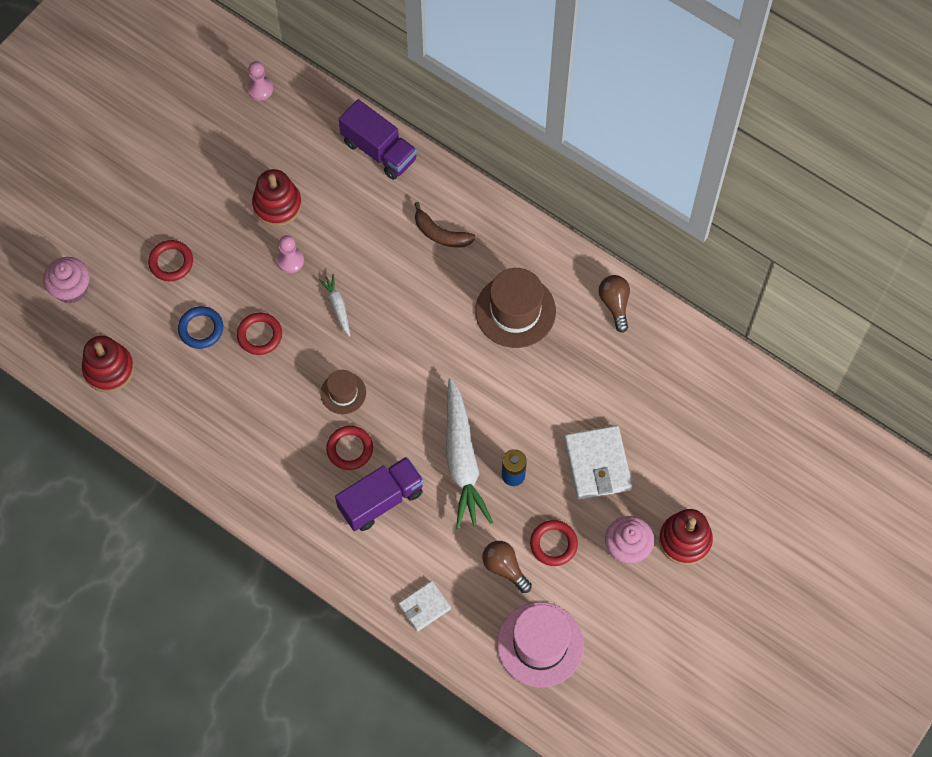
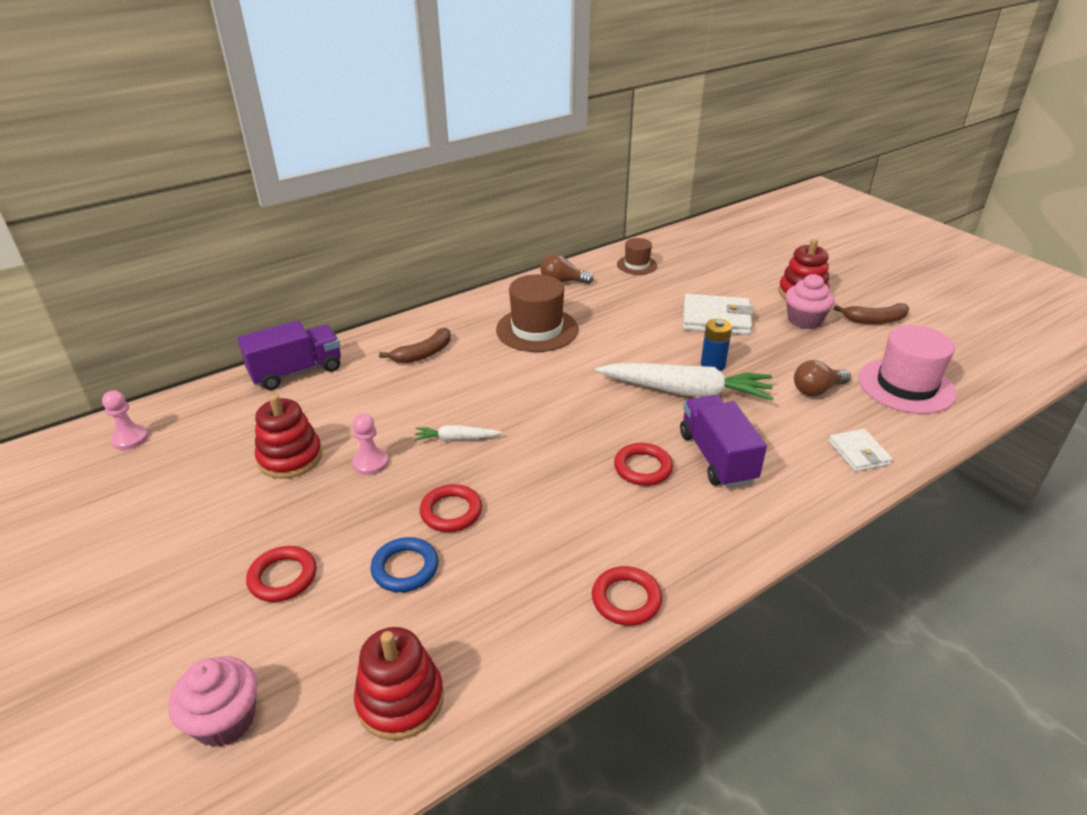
camera: 70 degrees left, 30 degrees down
brown hat [320,370,366,414] -> brown hat moved to [617,238,657,275]
red ring [530,520,578,566] -> red ring moved to [592,566,662,626]
none -> brown banana [834,303,909,324]

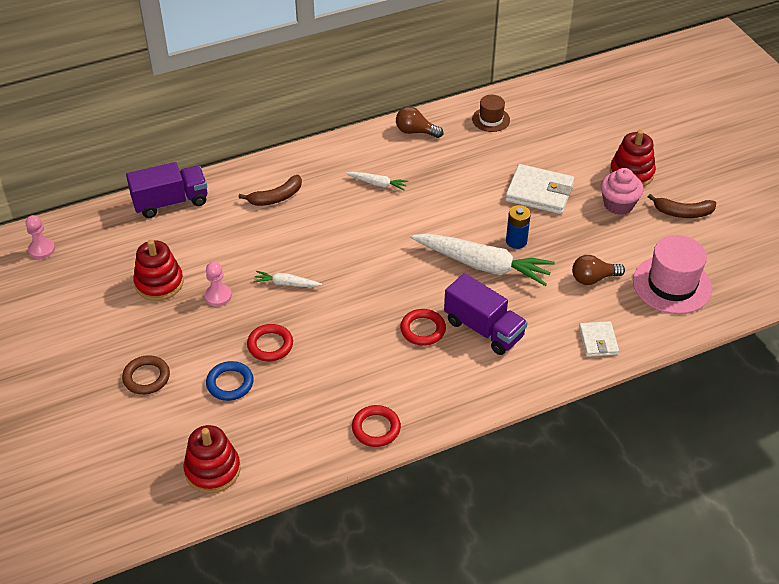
camera: 10 degrees right, 10 degrees up
pink cupcake [168,657,257,747] -> none
red ring [246,546,317,602] -> brown ring [122,355,170,395]
brown hat [496,274,578,352] -> white carrot [346,172,408,191]
purple truck [680,395,767,488] -> purple truck turned 135 degrees clockwise [444,273,528,355]

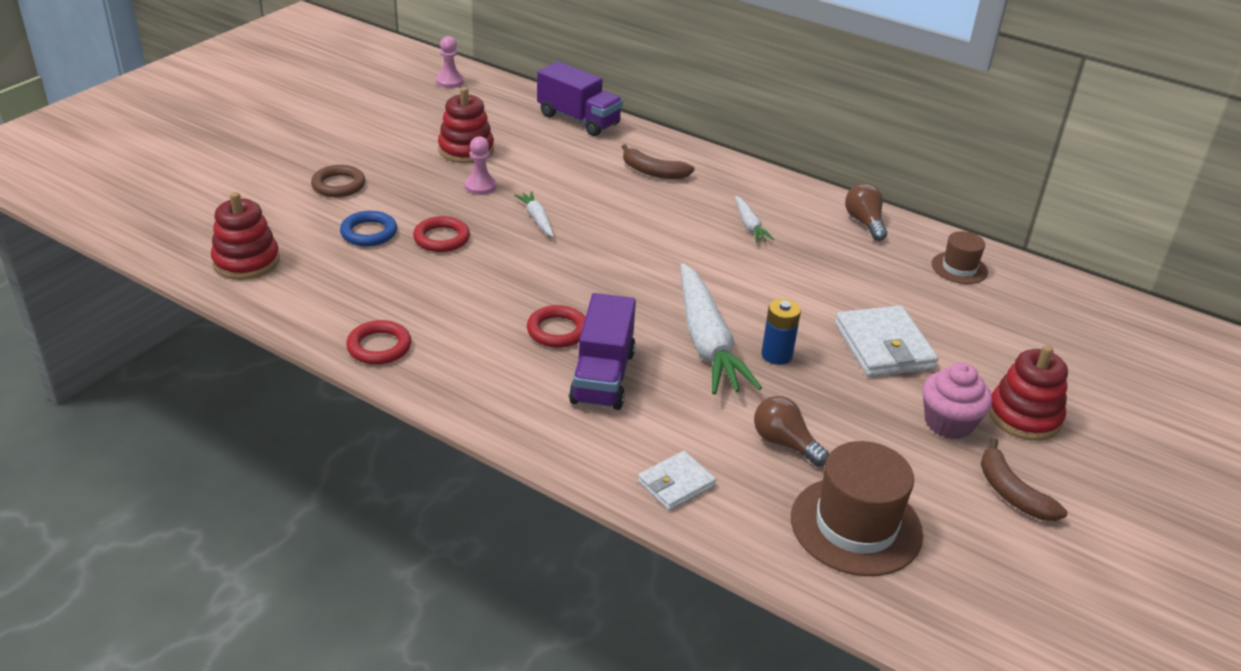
camera: 55 degrees right, 10 degrees down
pink hat [633,235,712,314] -> brown hat [791,441,923,576]

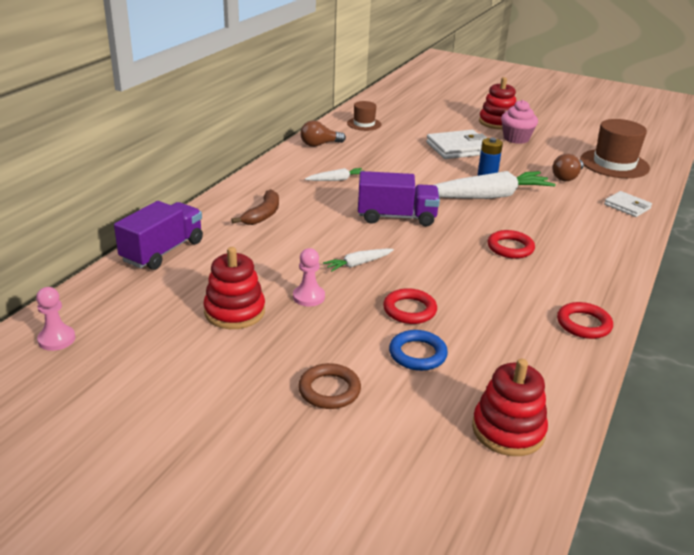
camera: 95 degrees left, 5 degrees down
purple truck [569,293,636,410] -> purple truck moved to [358,171,440,226]
brown banana [981,438,1067,521] -> none

